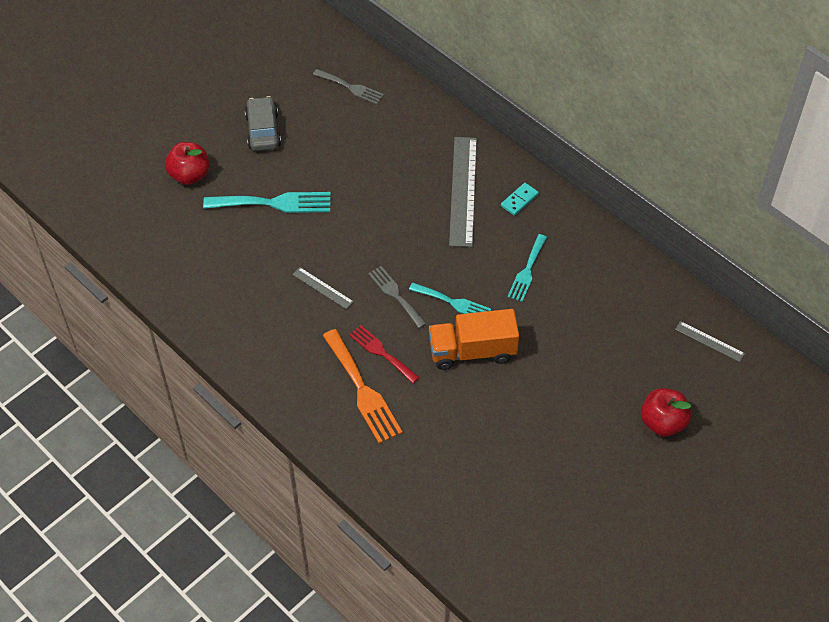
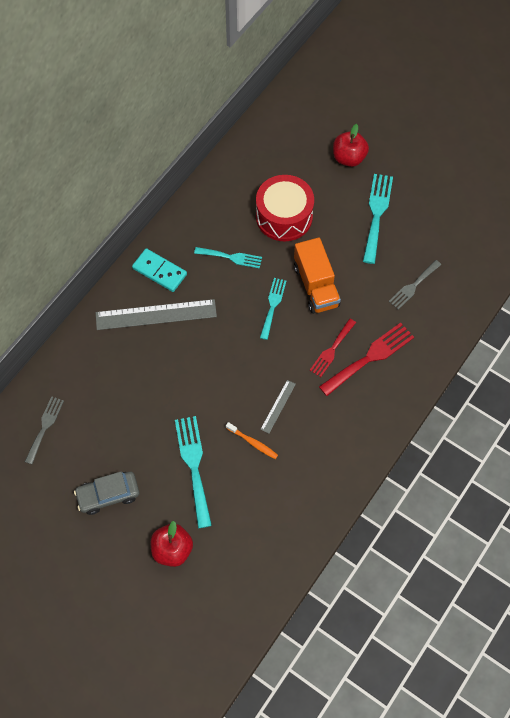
camera: 100 degrees left, 10 degrees up
orange fork [322,329,403,444] -> red fork [319,323,414,396]
grey fork [368,266,427,329] -> grey fork moved to [389,260,441,310]
turquoise domino [501,183,539,216] -> turquoise domino [132,248,187,292], size x1.59
grey ruler [675,321,745,362] -> none
none -> orange toothbrush [226,422,278,459]
none -> red drum [256,175,314,241]
none -> turquoise fork [363,174,393,264]

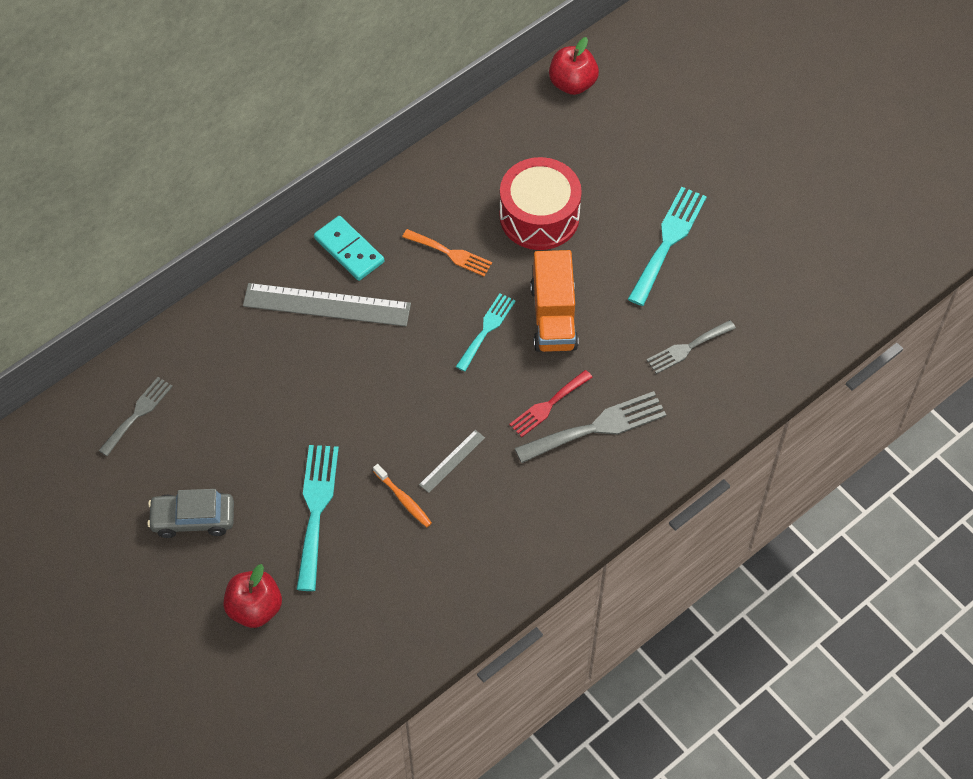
camera: 15 degrees right, 5 degrees down
turquoise fork [194,247,262,269] -> orange fork [402,229,492,276]
red fork [319,323,414,396] -> grey fork [515,391,666,463]
red apple [333,124,369,167] -> red apple moved to [549,37,599,95]

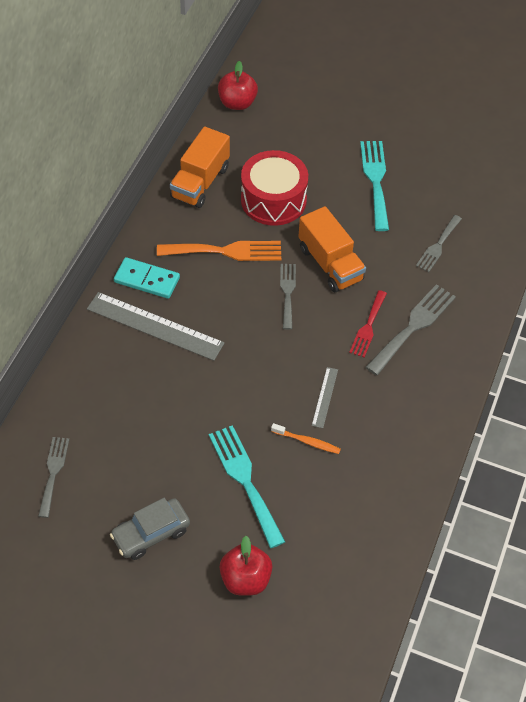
camera: 30 degrees left, 5 degrees down
grey ruler [243,283,411,326] -> grey ruler turned 45 degrees clockwise [87,292,225,361]
orange fork [402,229,492,276] -> orange fork [157,241,281,261], size x1.57
turquoise fork [456,293,516,372] -> grey fork [280,264,296,330]
none -> orange truck [170,127,230,208]

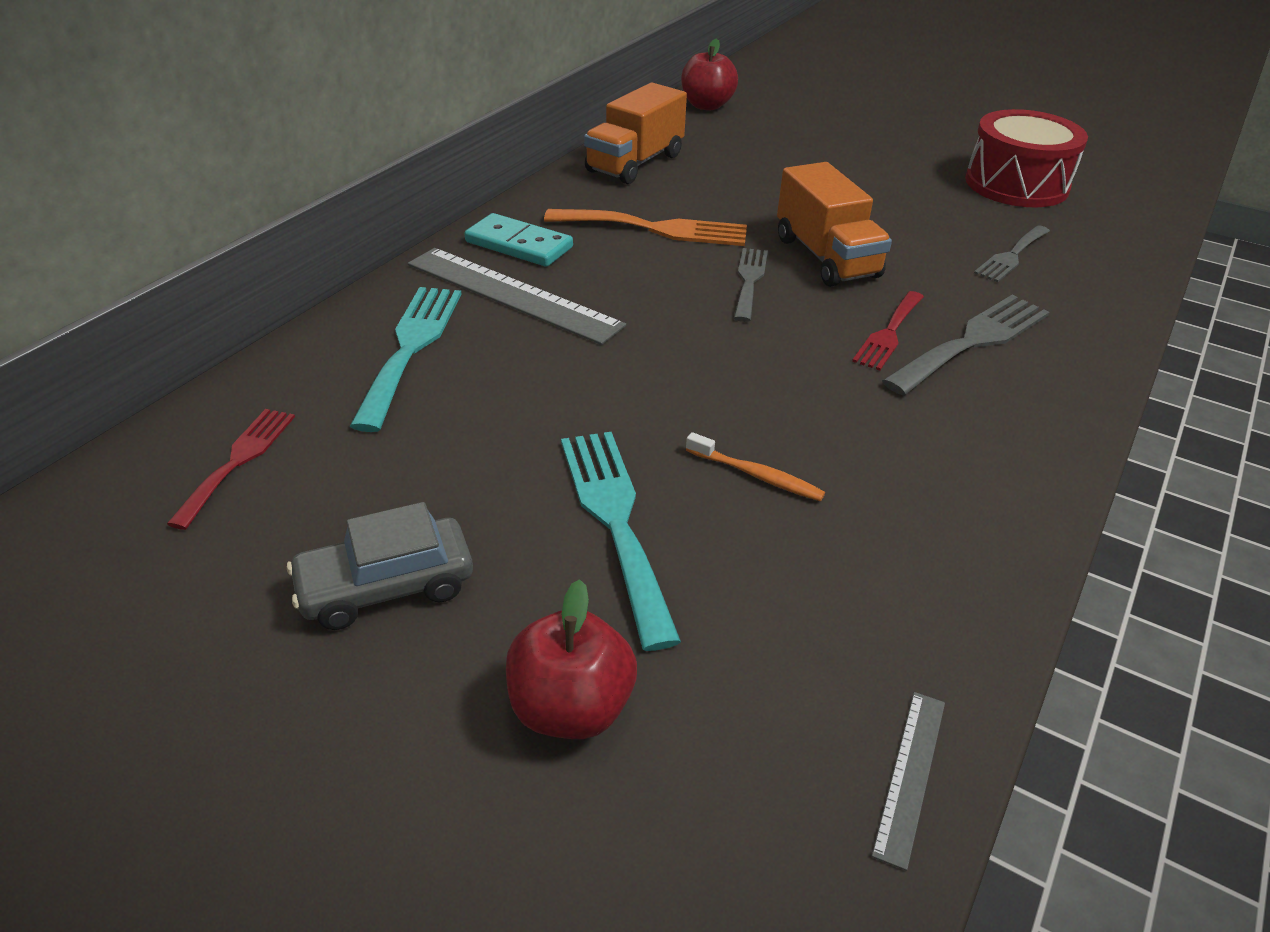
camera: 10 degrees right, 15 degrees down
grey fork [38,437,69,518] -> red fork [167,409,295,530]
red drum [241,150,308,226] -> red drum moved to [965,109,1088,207]
grey ruler [312,367,338,428] -> grey ruler moved to [872,692,945,871]
turquoise fork [360,141,389,231] -> turquoise fork moved to [350,287,461,432]

